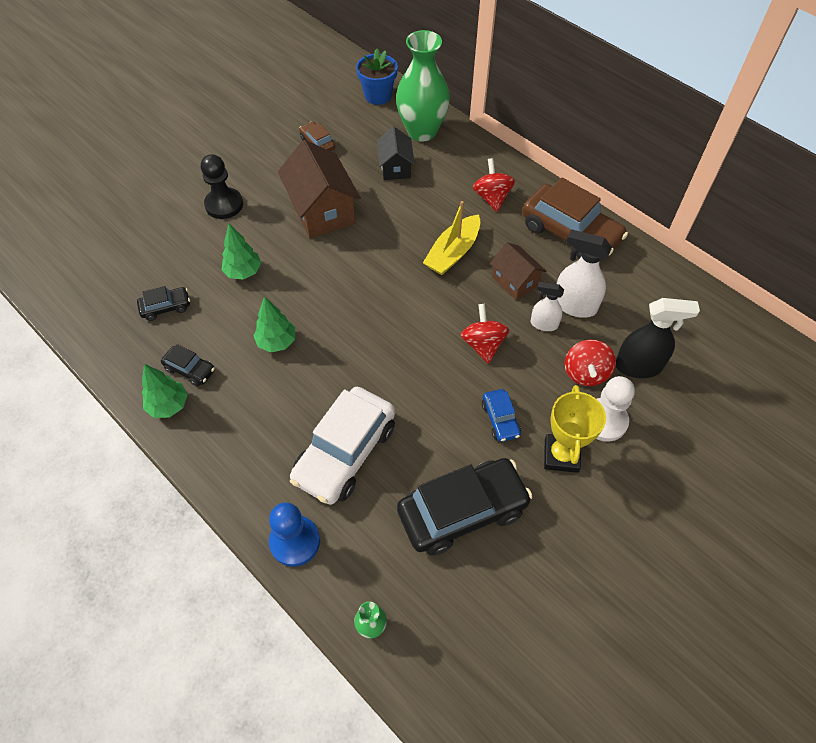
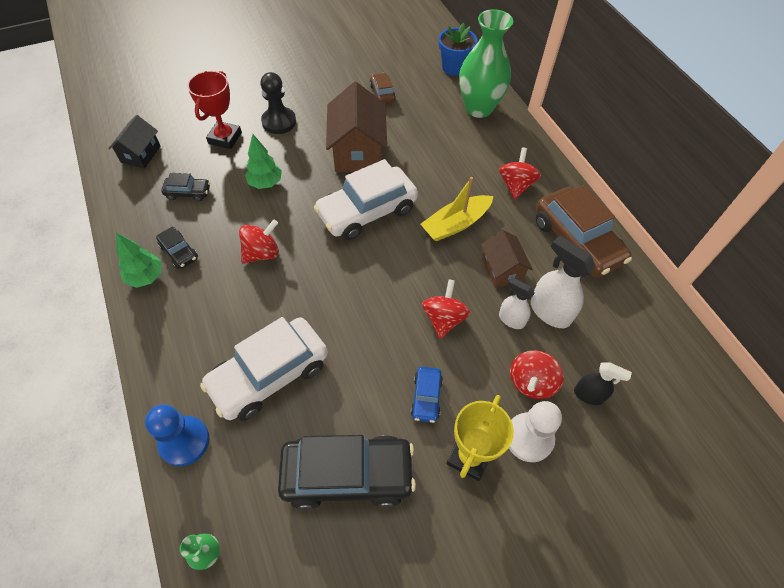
camera: 20 degrees right, 0 degrees up
green tree [253,296,295,353] -> red spinning top [239,219,279,263]
black house [377,127,415,180] -> black house moved to [108,115,161,168]
black spray bottle [616,298,700,378] -> black spray bottle [574,362,632,405], size x0.61
none -> red trophy [187,71,242,149]
none -> white car [314,159,418,240]

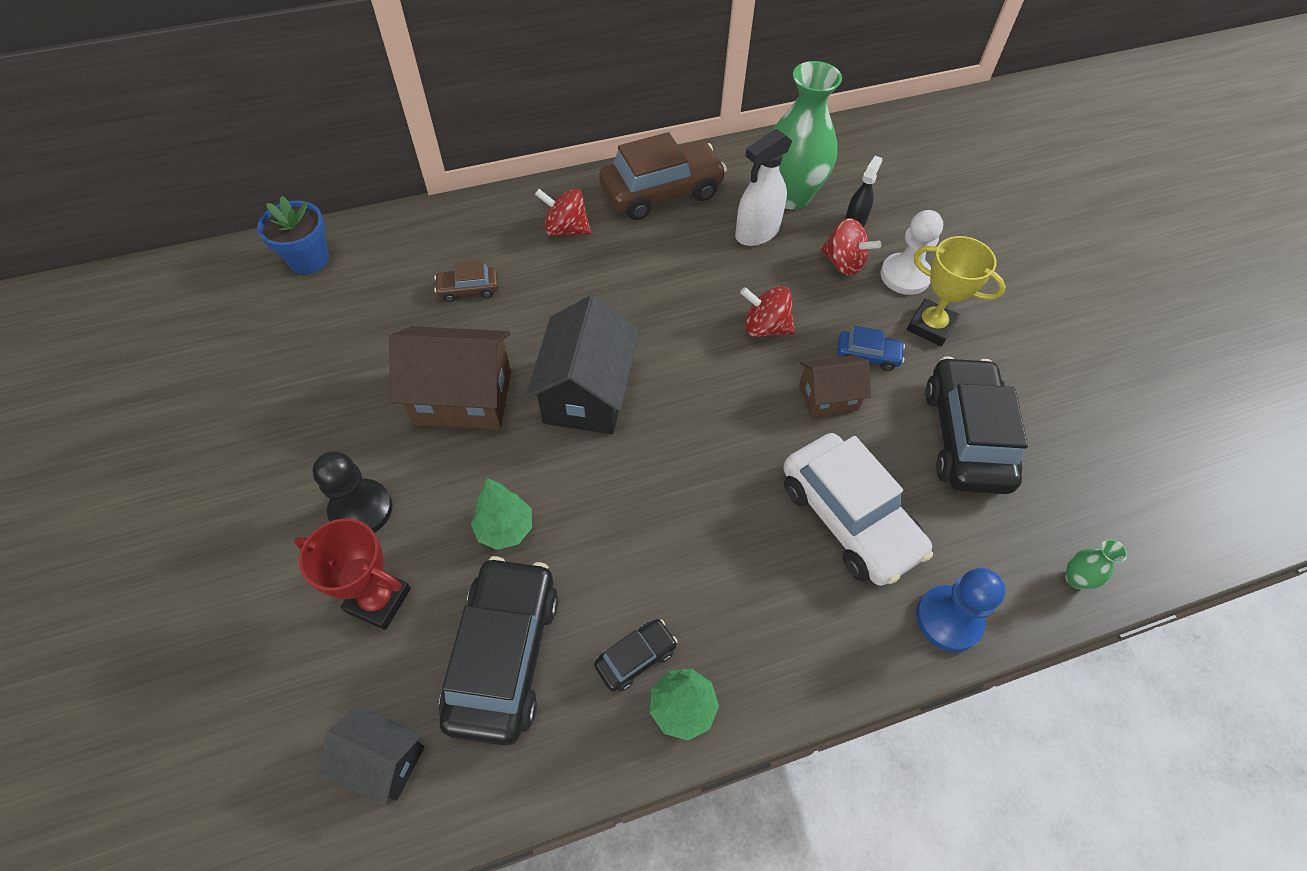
camera: 85 degrees left, 0 degrees up
black car [161,173,210,201] -> black car [439,556,558,746], size x2.14
red spinning top [239,219,279,263] -> none
white car [314,159,418,240] -> black house [526,295,639,434]
brown car [370,73,396,103] -> brown car moved to [434,261,499,302]
yellow boat [420,177,494,241] -> none
green vase [459,9,513,118] -> green vase moved to [771,61,842,210]
brown house [481,230,533,288] -> brown house moved to [799,355,871,418]
white spray bottle [499,277,535,329] -> none

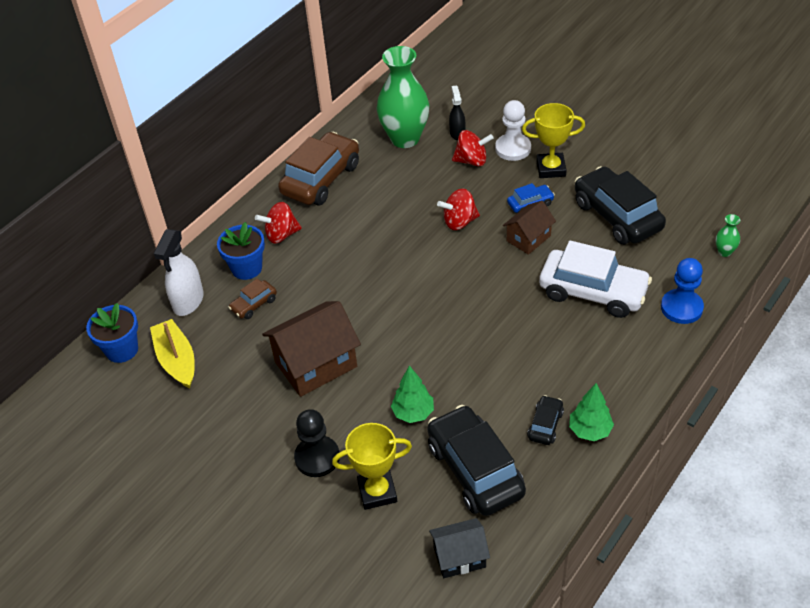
camera: 30 degrees left, 10 degrees down
red trophy [294,518,411,630] -> yellow trophy [332,423,412,510]
black house [526,295,639,434] -> none
white spray bottle [735,129,792,246] -> white spray bottle moved to [154,229,204,316]
none -> yellow boat [150,319,195,388]
none -> blue flower pot [217,222,265,280]

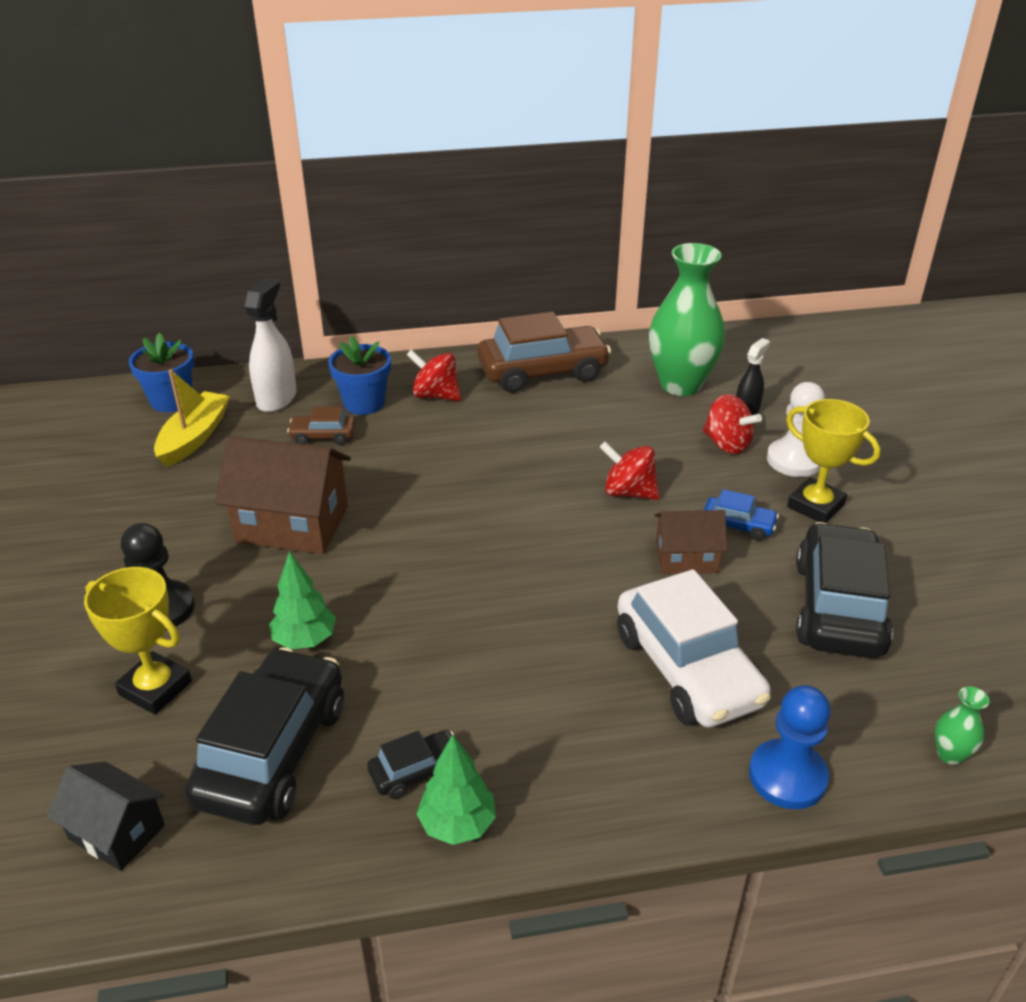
camera: 40 degrees right, 10 degrees down
white spray bottle [154,229,204,316] -> white spray bottle turned 135 degrees clockwise [245,277,297,412]

